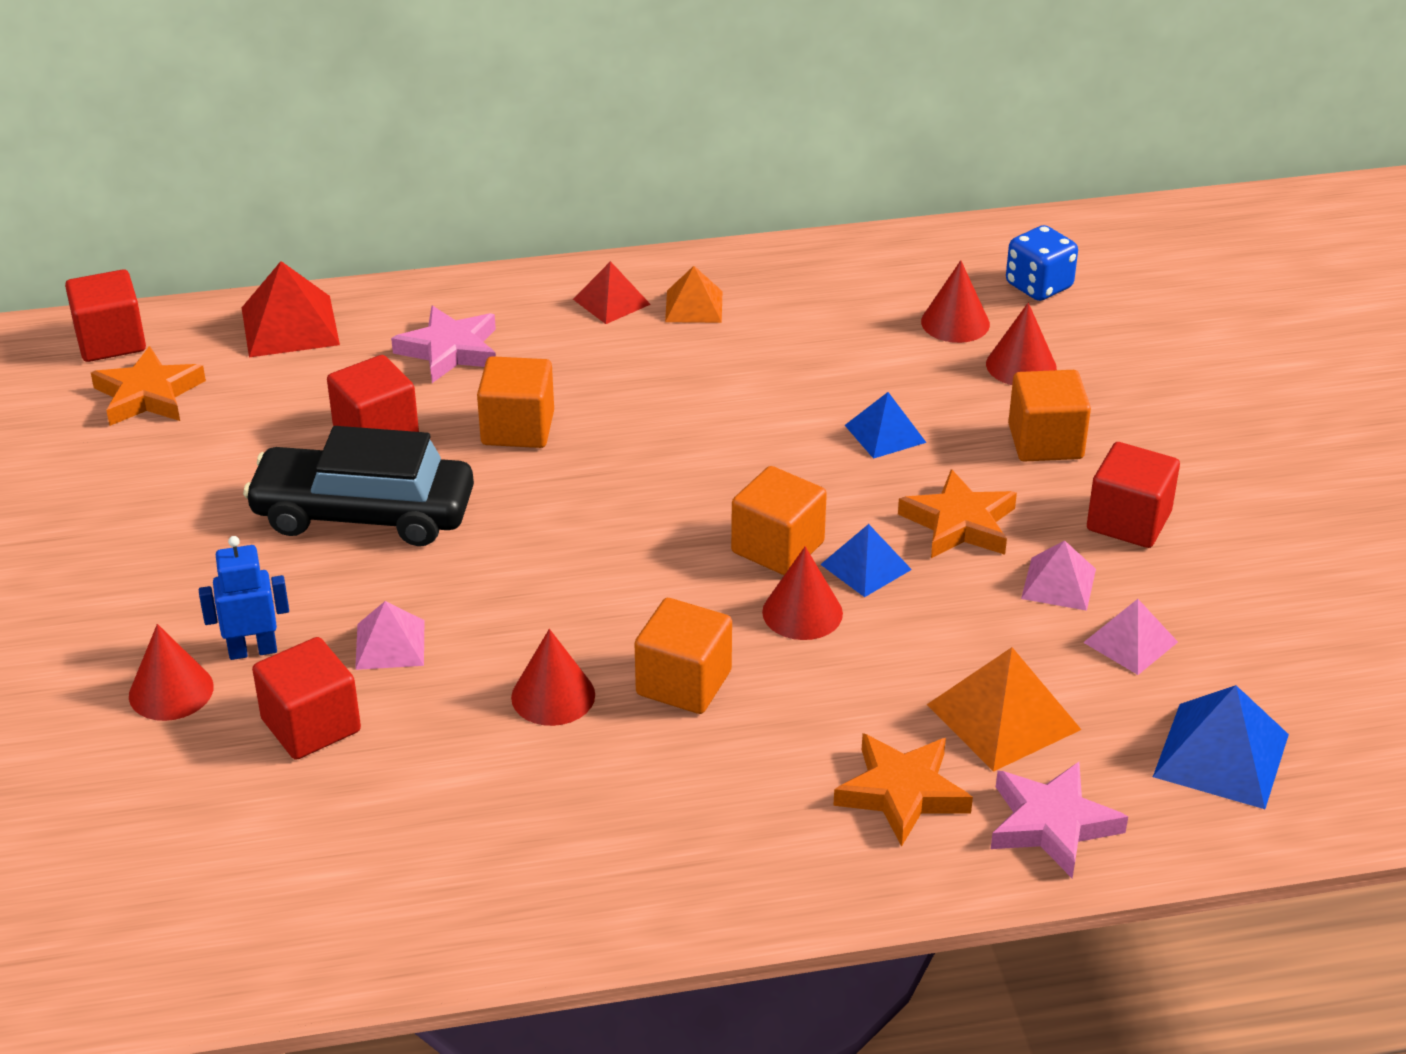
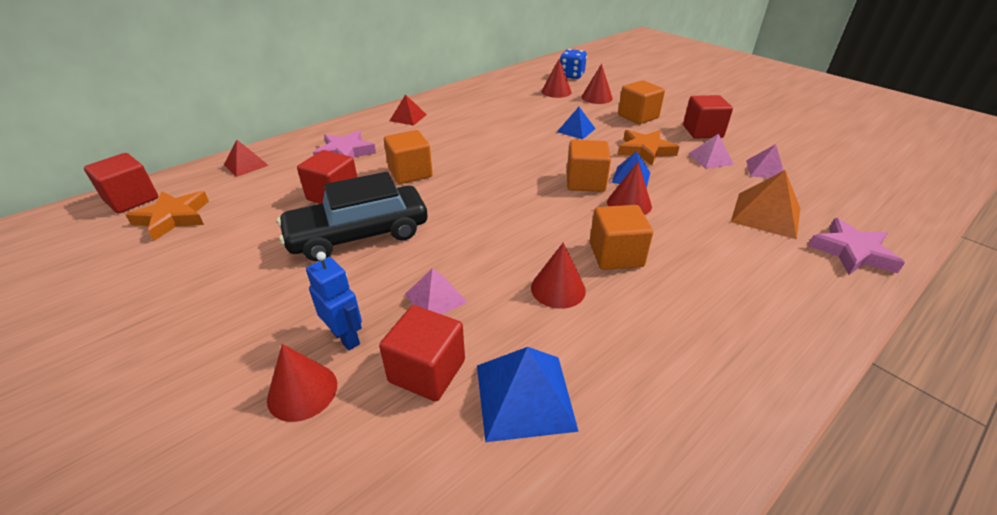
camera: 30 degrees left, 0 degrees up
blue robot [199,536,289,660] -> blue robot turned 90 degrees clockwise [306,252,362,350]
red pyramid [242,261,340,357] -> red pyramid [224,140,269,177], size x0.64
orange pyramid [665,266,722,323] -> none
orange star [833,733,973,847] -> none
blue pyramid [1153,685,1289,809] -> blue pyramid moved to [477,347,579,442]

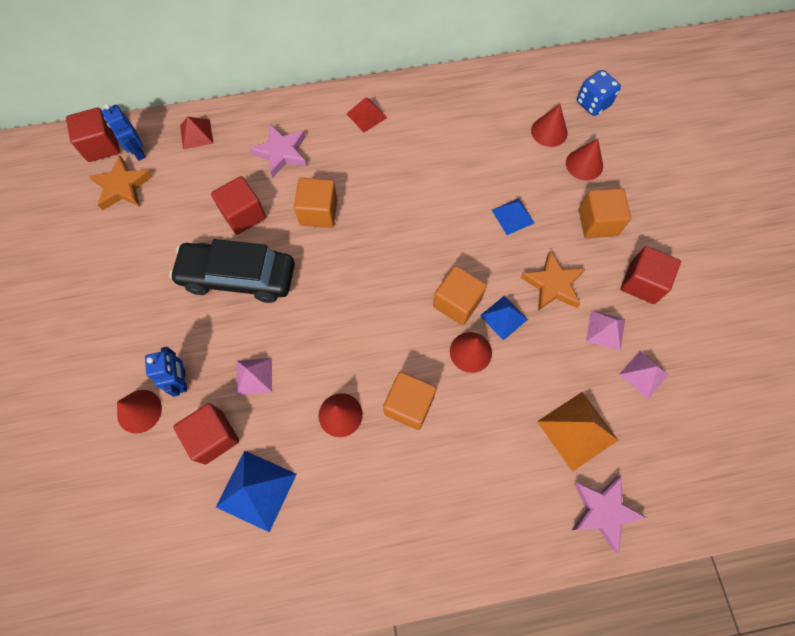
camera: 30 degrees right, 30 degrees up
none -> blue robot [102,104,146,161]

